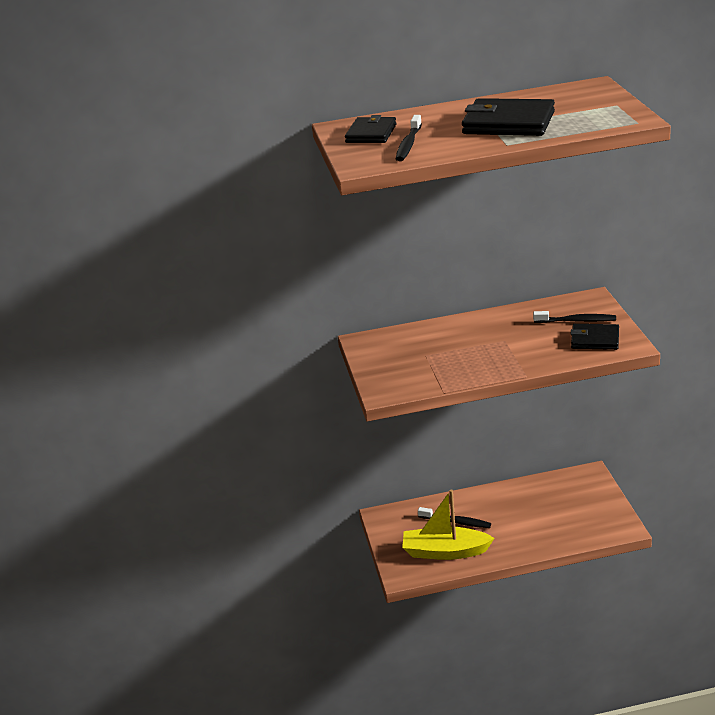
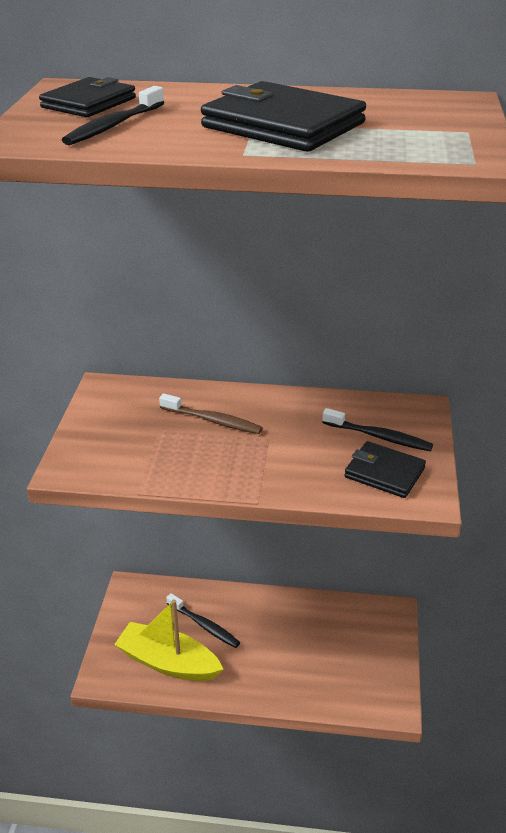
camera: 15 degrees right, 5 degrees up
none -> brown toothbrush [159,393,263,434]

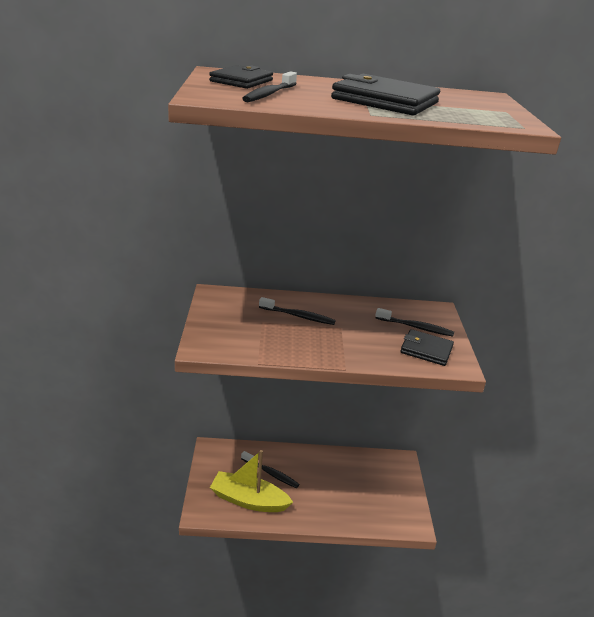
camera: 10 degrees left, 5 degrees down
brown toothbrush [159,393,263,434] -> black toothbrush [259,297,336,325]

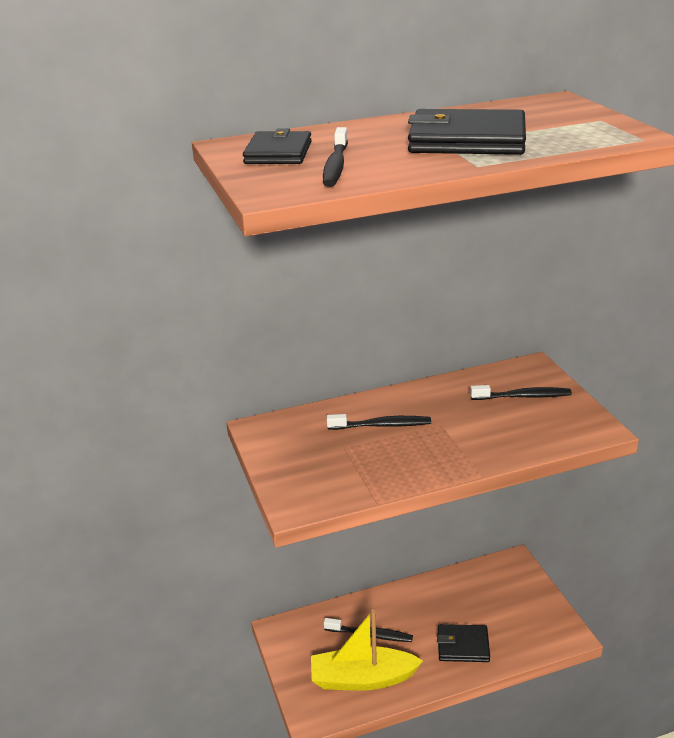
camera: 15 degrees left, 0 degrees up
black wallet [400,329,454,366] -> black wallet moved to [437,624,490,662]

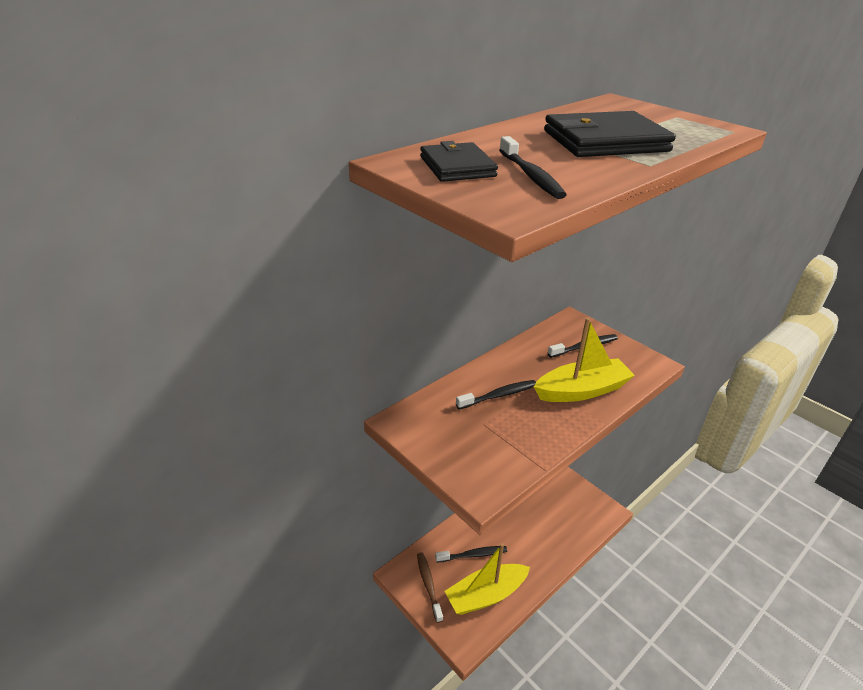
camera: 25 degrees left, 5 degrees up
black wallet [437,624,490,662] -> none
none -> brown toothbrush [417,552,443,623]
none -> yellow boat [534,318,635,402]

